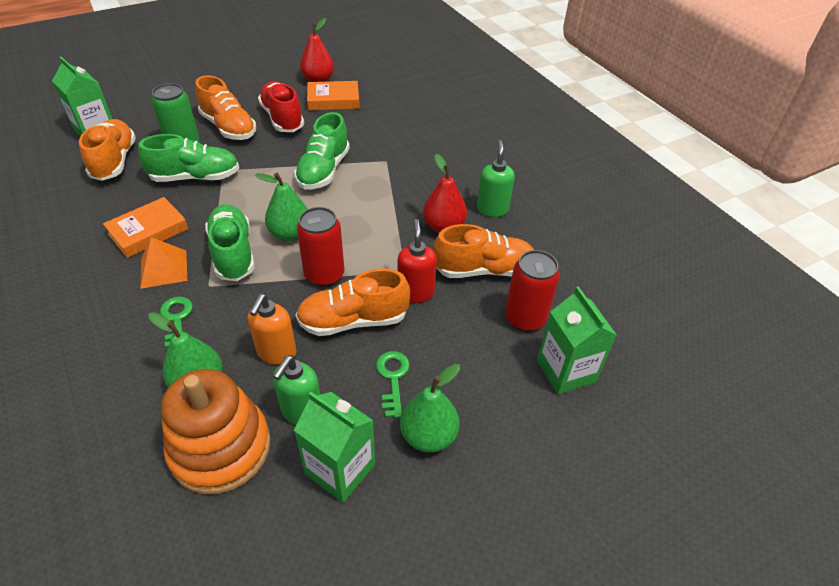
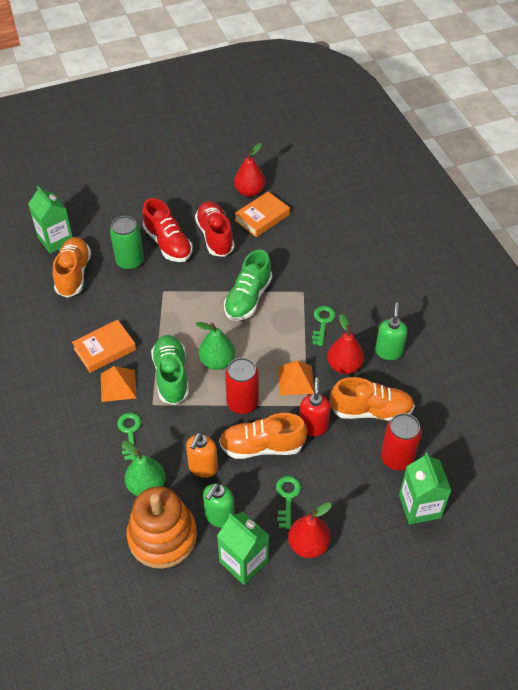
camera: 10 degrees right, 5 degrees up
green shoe [138,134,239,182] -> none
orange shoe [195,75,256,140] -> red shoe [143,198,193,262]
orange book [307,81,360,110] -> orange book turned 45 degrees counterclockwise [234,192,290,237]
green pear [400,364,460,452] -> red pear [288,502,332,558]
none -> orange pyramid [278,361,314,395]
none -> green key [312,306,336,346]

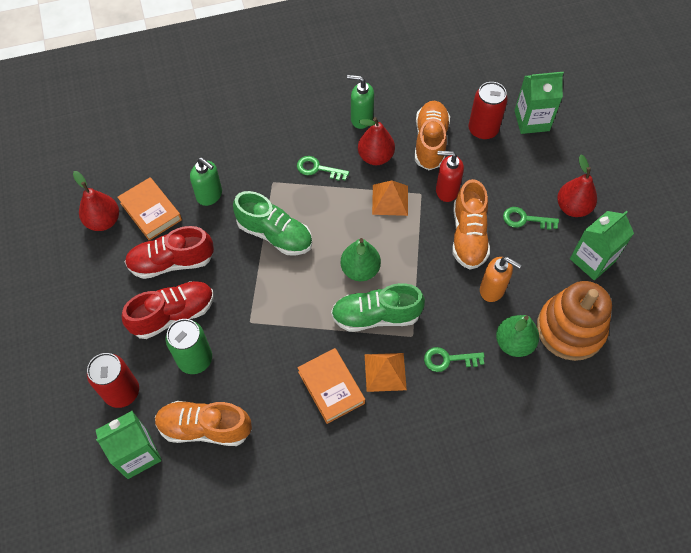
camera: 85 degrees left, 10 degrees up
green soap dispenser [203,483,235,528] -> green soap dispenser moved to [190,157,222,206]
red can [225,358,259,414] -> red can moved to [87,353,139,408]

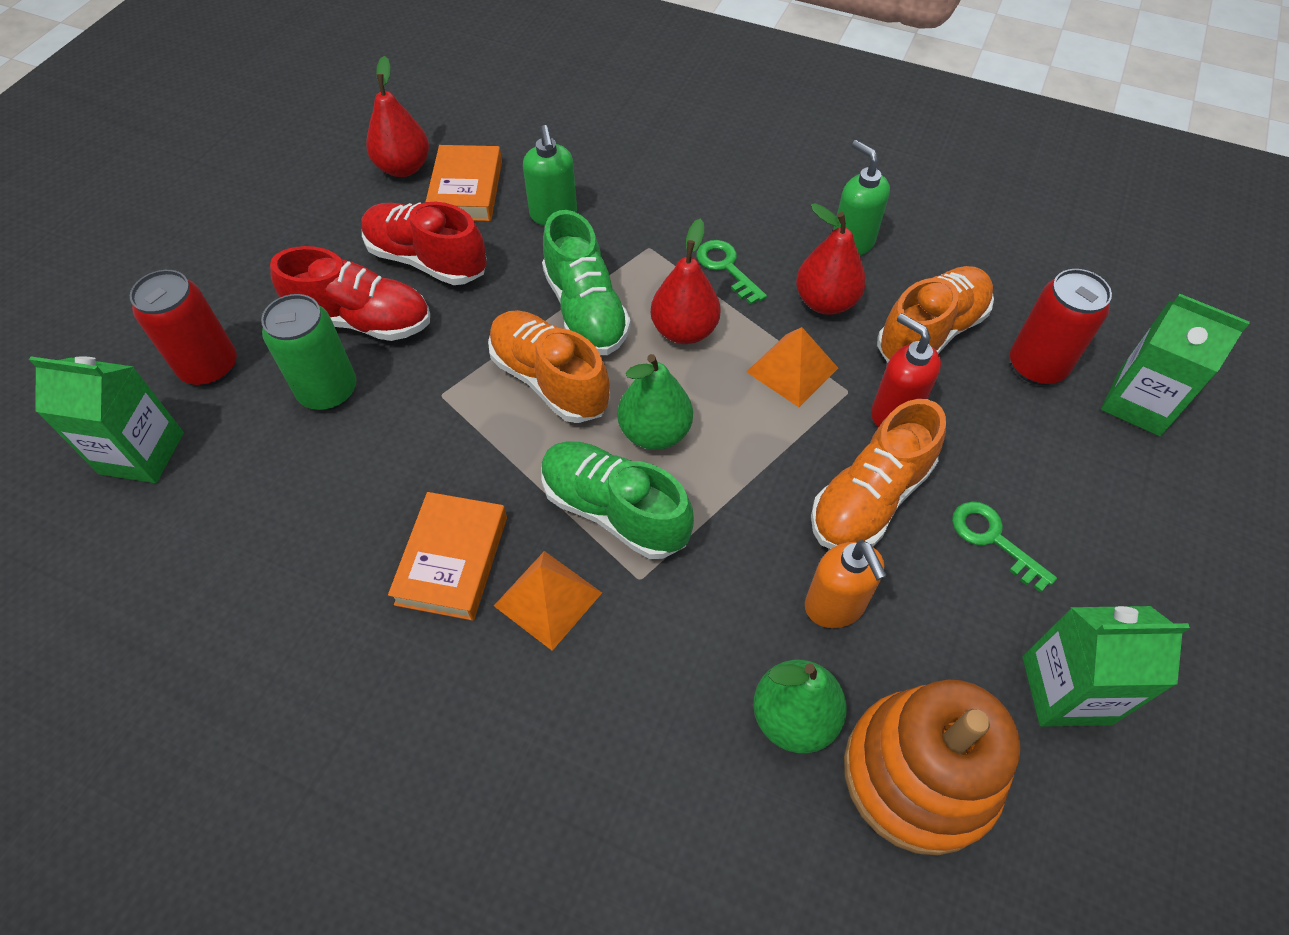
camera: 40 degrees right, 5 degrees down
orange shoe [155,401,252,446] -> orange shoe moved to [488,310,610,423]
green key [424,347,485,372] -> none
red pear [557,155,597,217] -> red pear moved to [651,219,721,344]

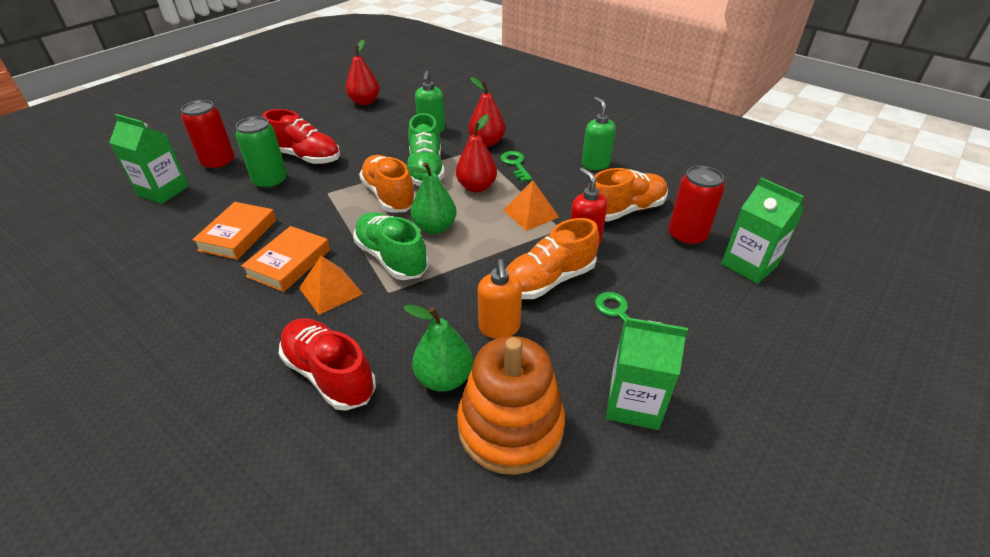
camera: 15 degrees right, 15 degrees down
red shoe [362,202,487,285] -> red shoe moved to [279,318,376,411]
orange book [426,145,502,221] -> orange book moved to [192,202,276,260]
red pear [796,203,866,315] -> red pear moved to [468,77,505,147]

